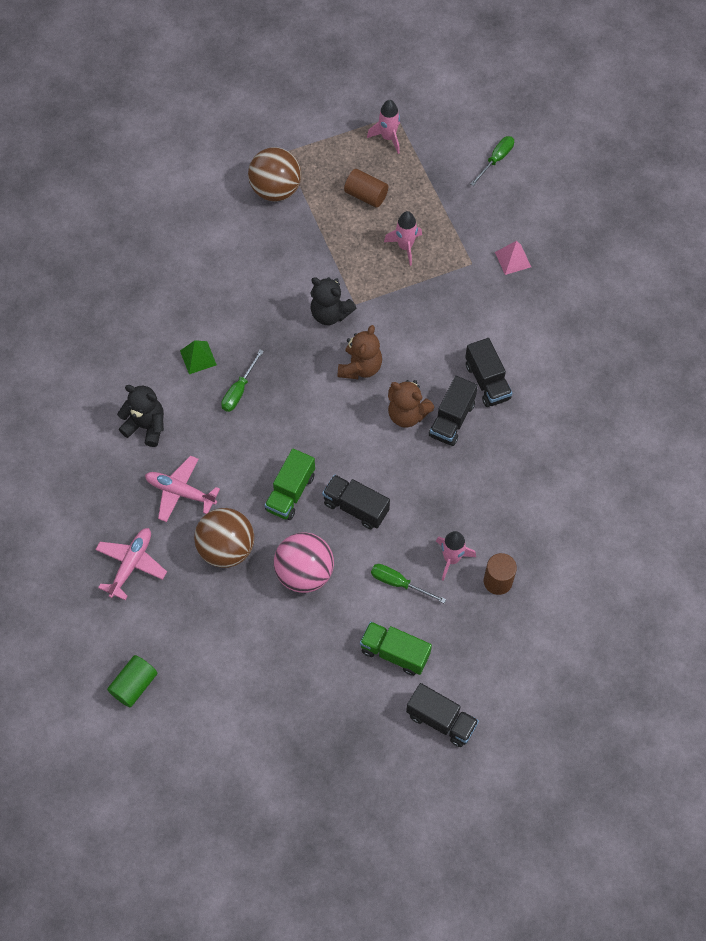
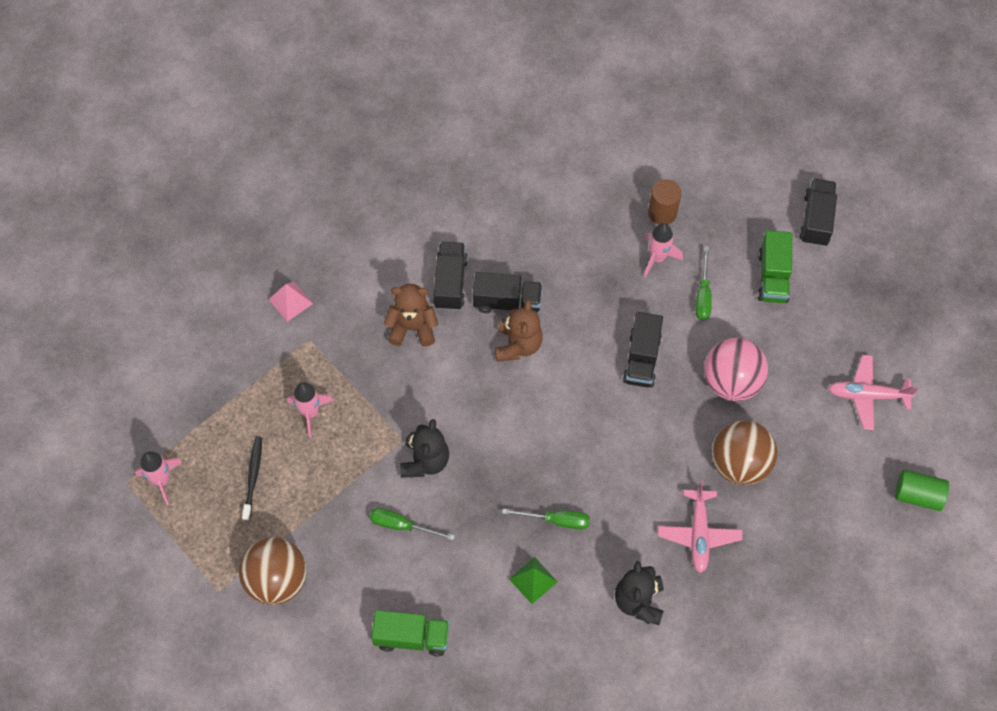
camera: 110 degrees left, 0 degrees up
pink plane [95,528,167,600] -> pink plane moved to [828,355,919,430]
green truck [265,449,315,520] -> green truck moved to [371,610,450,656]
brown teddy bear [338,325,382,379] -> brown teddy bear moved to [384,284,438,346]
brown cylinder [344,169,388,208] -> black toothbrush [242,437,262,521]
black truck [465,338,512,407] -> black truck turned 45 degrees counterclockwise [433,242,468,310]
green screwdriver [470,136,514,186] -> green screwdriver moved to [370,508,455,541]

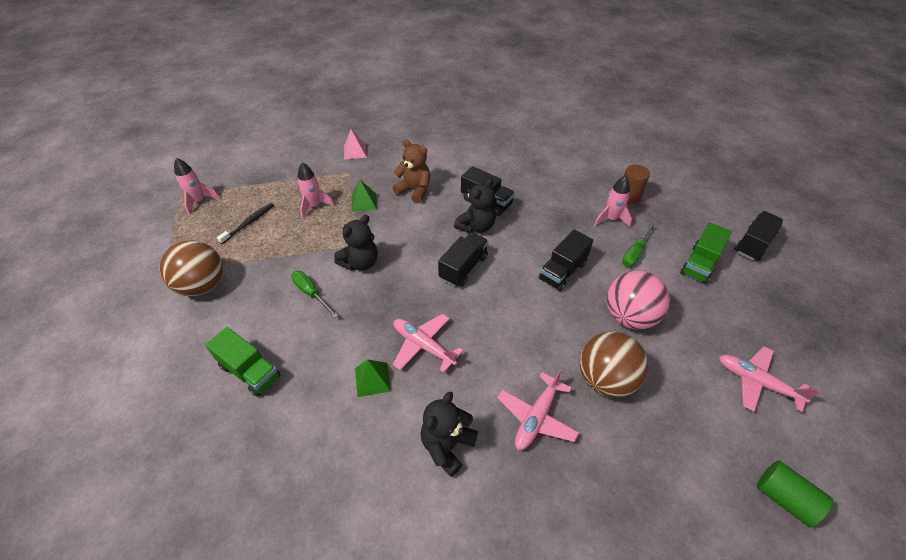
camera: 30 degrees right, 15 degrees down
black truck [433,242,468,310] -> black truck moved to [438,232,489,287]
brown teddy bear [495,300,543,362] -> black teddy bear [454,178,496,233]
green screwdriver [502,509,589,529] -> pink plane [393,314,463,373]
none -> green pyramid [352,180,377,212]

